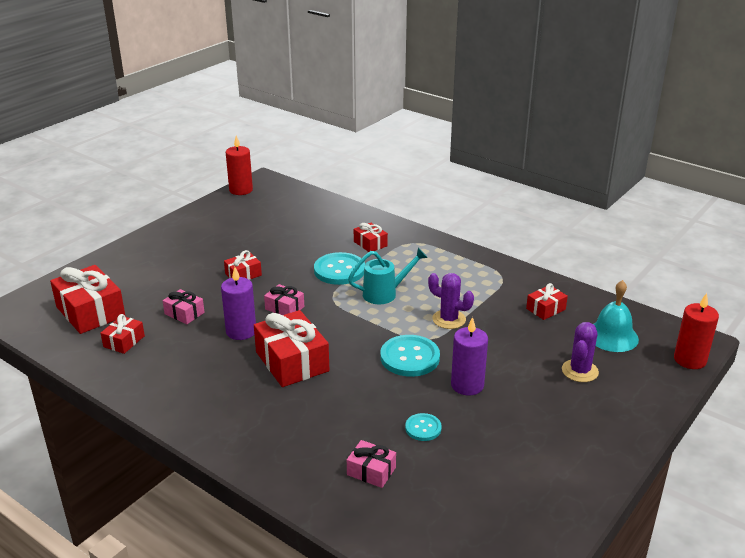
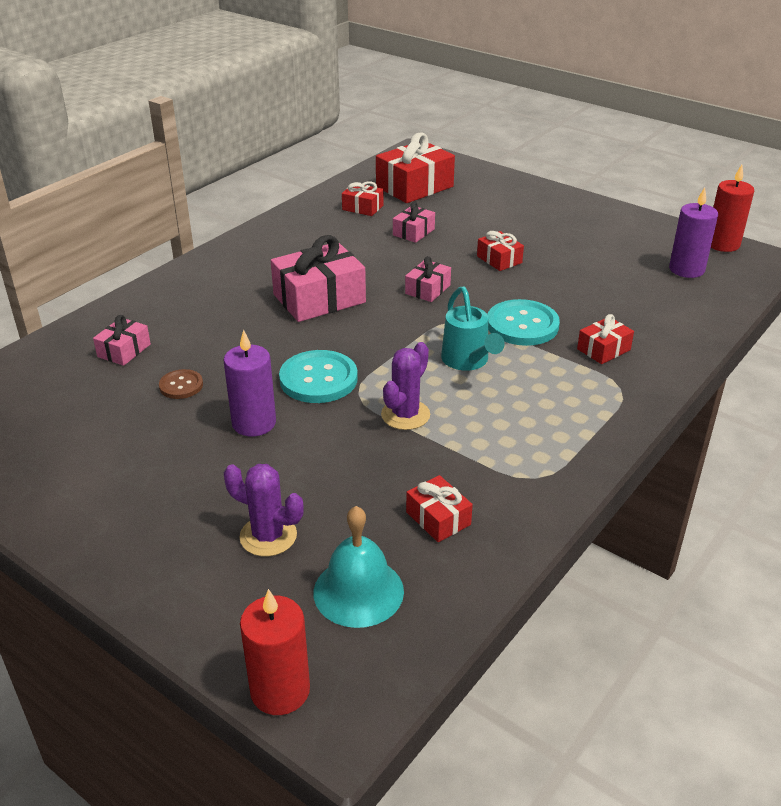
camera: 90 degrees right, 5 degrees up
purple candle [221,267,256,340] -> purple candle moved to [669,187,718,278]
red gift [254,310,329,387] -> pink gift [271,235,366,322]
turquoise button [405,413,442,441] -> brown button [159,369,203,399]

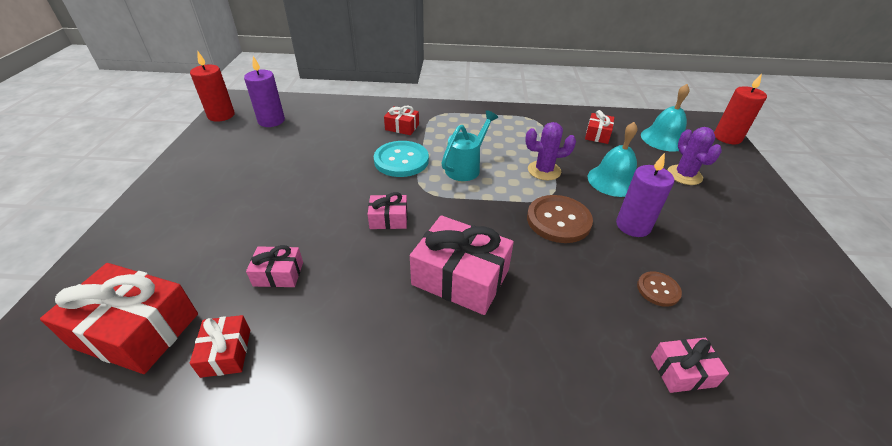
camera: 125 degrees left, 5 degrees up
turquoise button [279,350,358,403] -> brown button [527,195,593,243]
red gift [477,231,524,271] -> none
none -> turquoise bell [587,122,638,197]

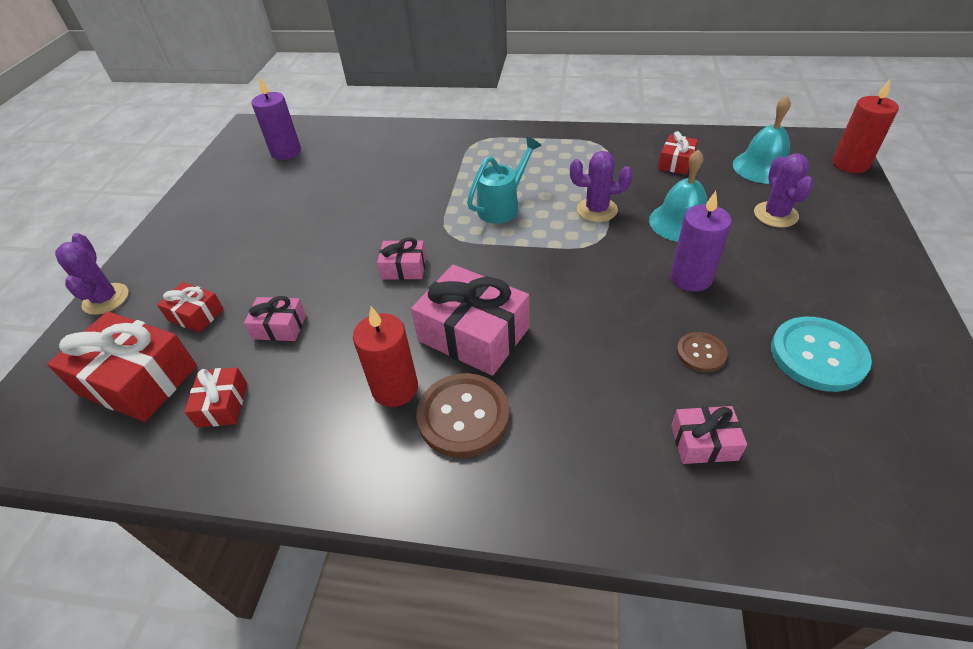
camera: 10 degrees right, 5 degrees up
red candle [190,50,235,122] -> red candle moved to [353,307,418,407]
turquoise button [374,141,429,177] -> turquoise button moved to [771,317,872,392]
red gift [384,106,419,135] -> red gift moved to [157,282,224,333]
brown button [527,195,593,243] -> brown button moved to [416,373,510,458]
none -> purple cactus [55,233,129,315]

